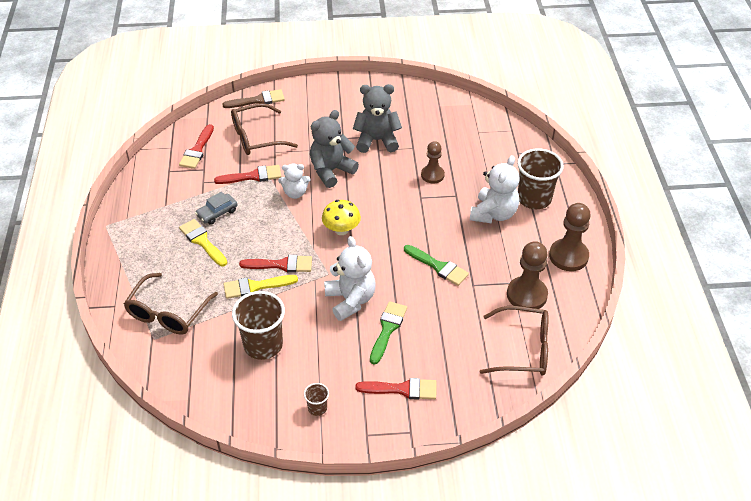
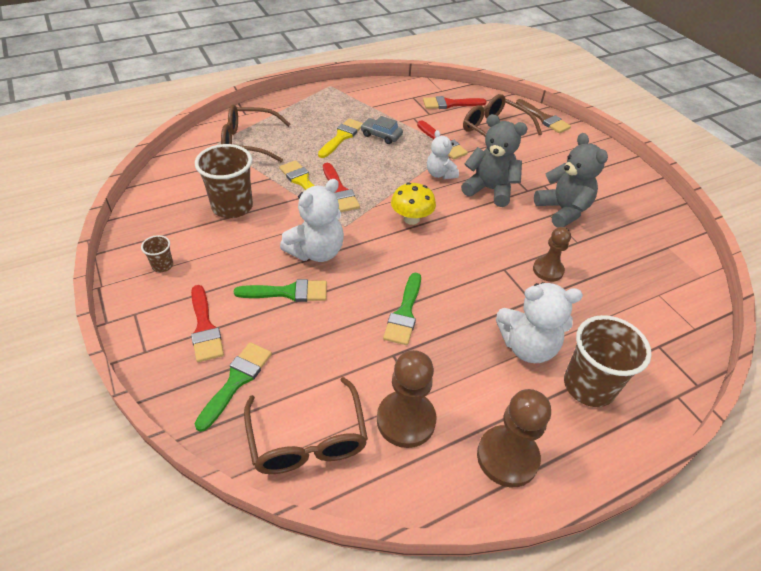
camera: 65 degrees right, 0 degrees up
none -> green brush [195,342,272,432]

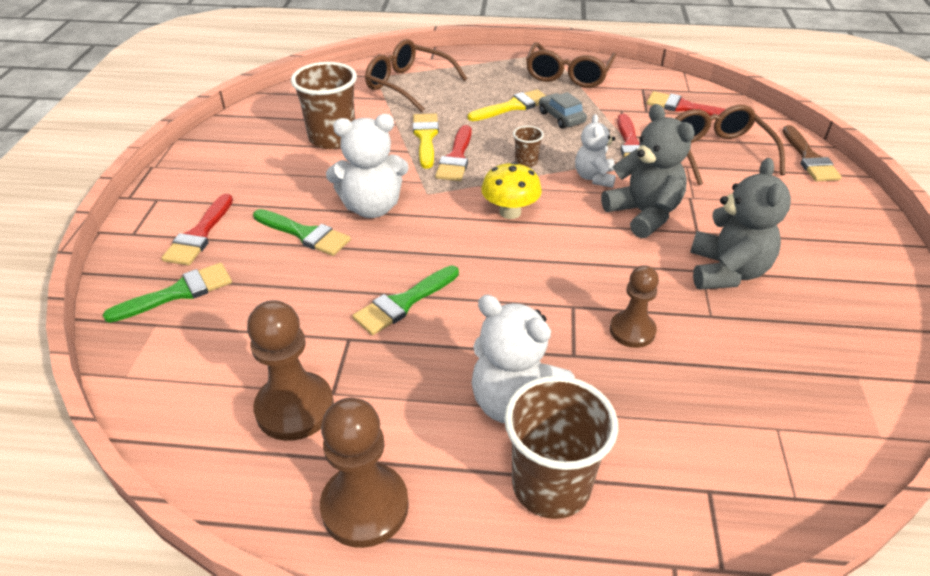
camera: 35 degrees right, 5 degrees down
brown cup [141,235,173,272] -> brown cup moved to [513,126,544,167]
brown glasses [244,377,368,474] -> brown glasses moved to [526,42,616,88]

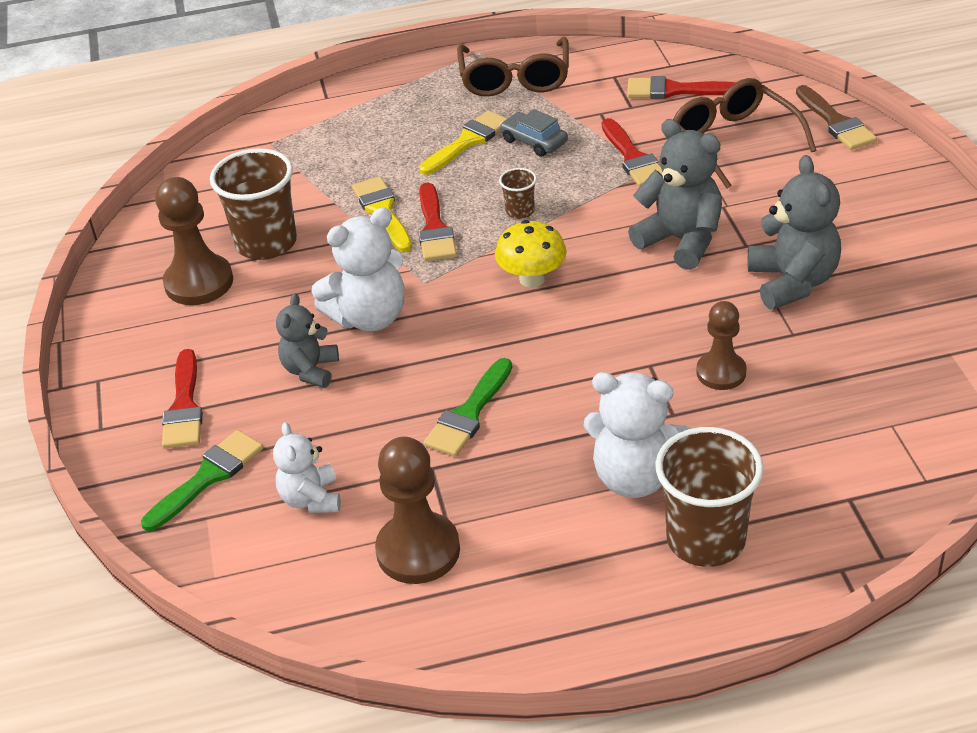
camera: 15 degrees left, 0 degrees up
green brush [253,209,351,256] -> grey teddy bear [276,293,339,388]
brown pawn [320,398,409,548] -> brown pawn moved to [155,177,233,305]
brown glasses [365,39,467,112] -> none
white teddy bear [575,114,616,188] -> white teddy bear moved to [273,422,341,513]

